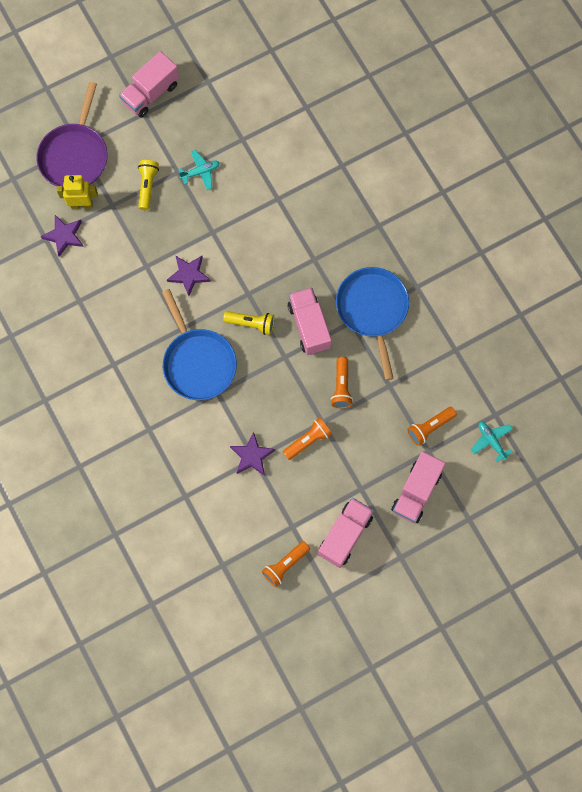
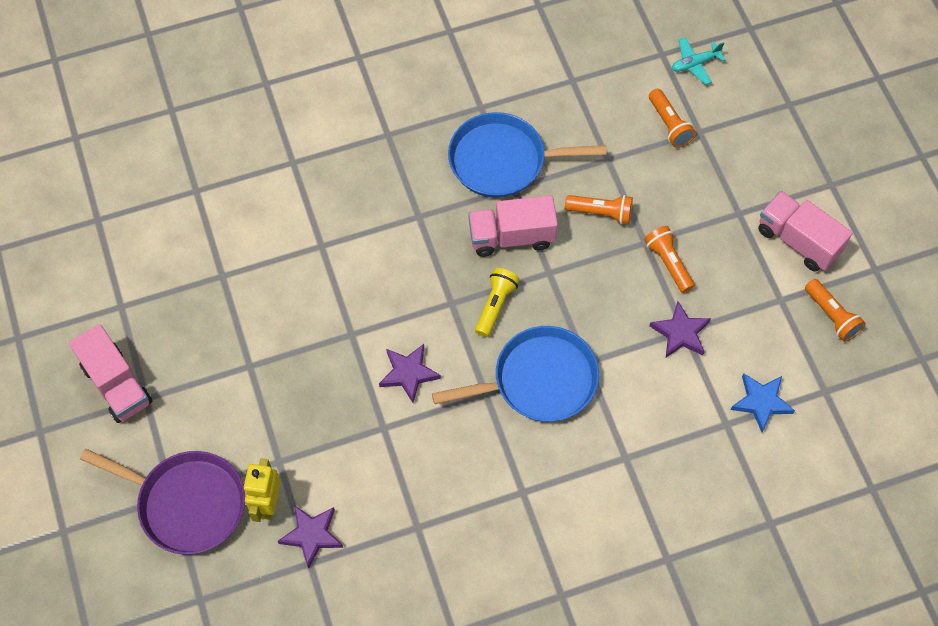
camera: 80 degrees left, 10 degrees down
yellow flashlight [138,160,159,210] -> none
turquoise plane [178,150,220,190] -> none
pink truck [391,451,446,523] -> none
none -> blue star [731,374,795,432]

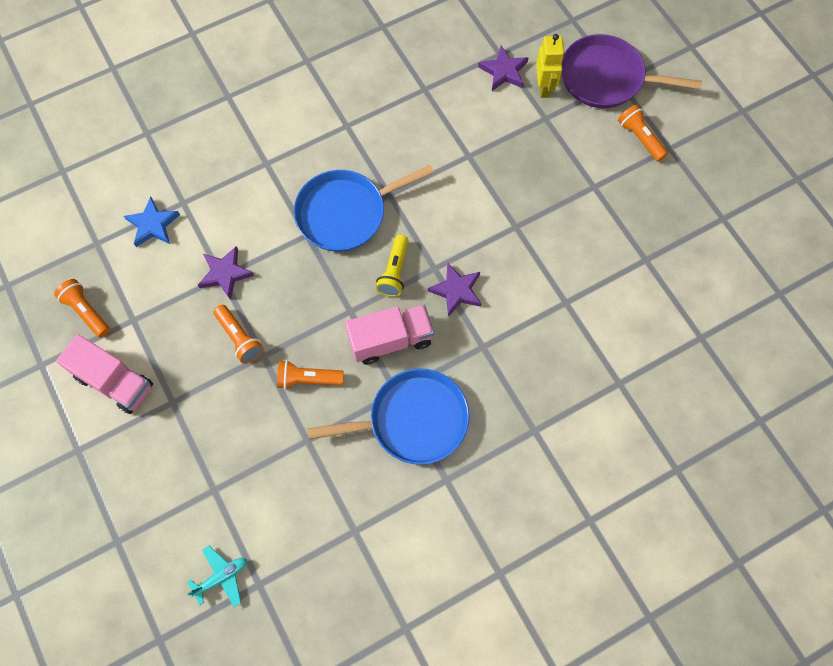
camera: 170 degrees right, 5 degrees up
pink truck [69,324,153,423] -> none
purple star [379,344,441,403] -> purple star moved to [428,262,482,317]
orange flashlight [649,89,696,148] -> orange flashlight moved to [618,104,668,161]

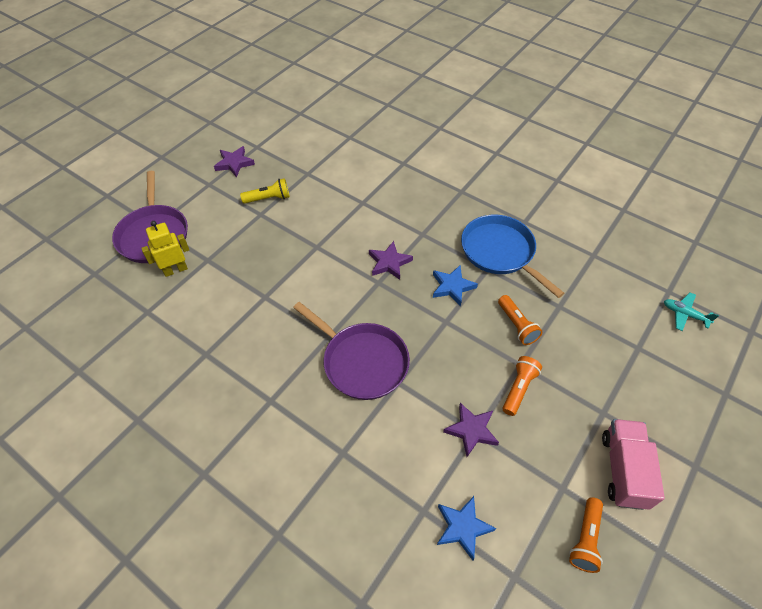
camera: 115 degrees left, 15 degrees down
blue pan [294,165,434,252] -> purple pan [293,302,410,400]
pink truck [345,305,434,365] -> blue star [433,266,478,306]
yellow flashlight [376,235,409,297] -> yellow flashlight moved to [240,178,290,204]
purple star [478,46,528,91] -> purple star moved to [214,146,255,178]
orange flashlight [618,104,668,161] -> none

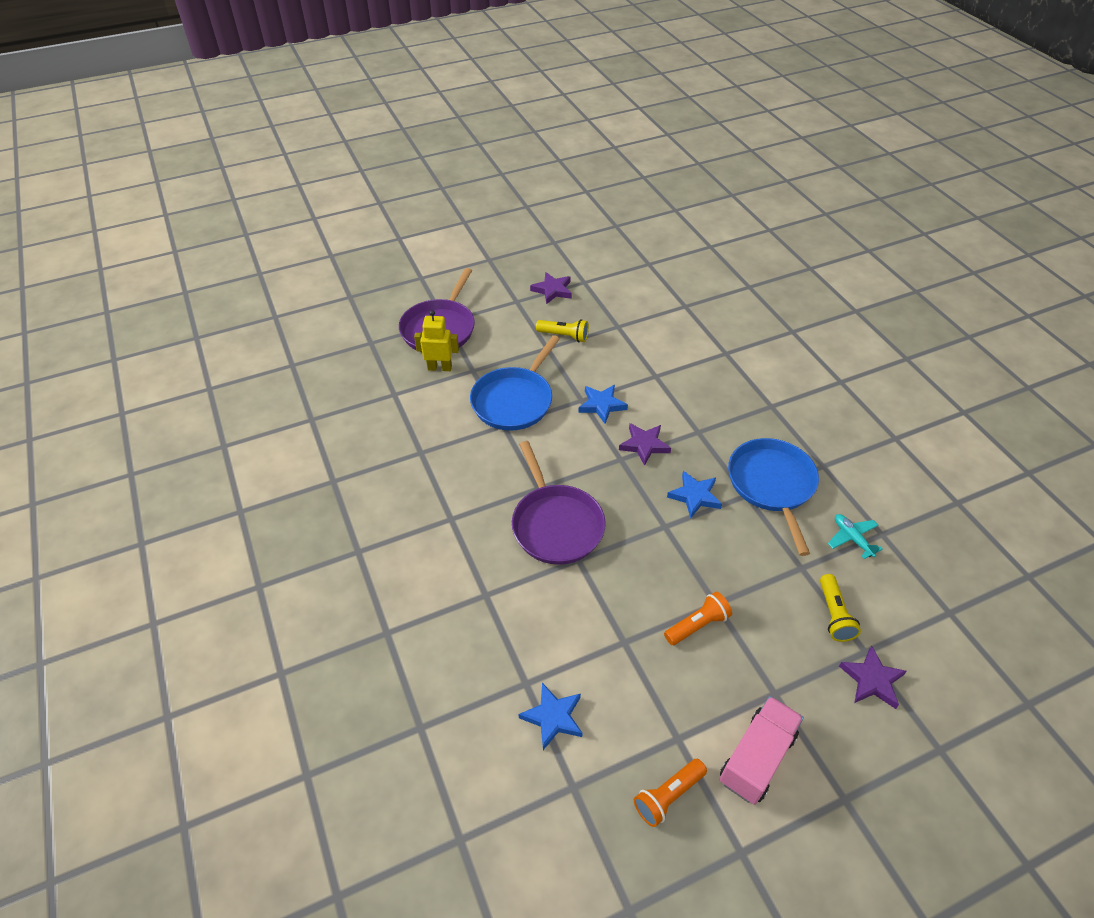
camera: 30 degrees right, 5 degrees down
purple star [443,403,499,457] -> purple star moved to [839,646,907,709]
orange flashlight [498,295,542,345] -> none
turquoise plane [664,292,719,331] -> turquoise plane moved to [828,514,883,559]
none -> blue pan [470,335,560,431]
none -> blue star [578,385,628,424]
none -> yellow flashlight [820,574,861,642]

